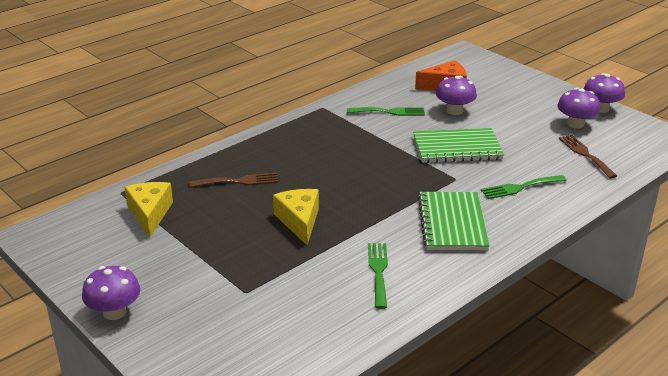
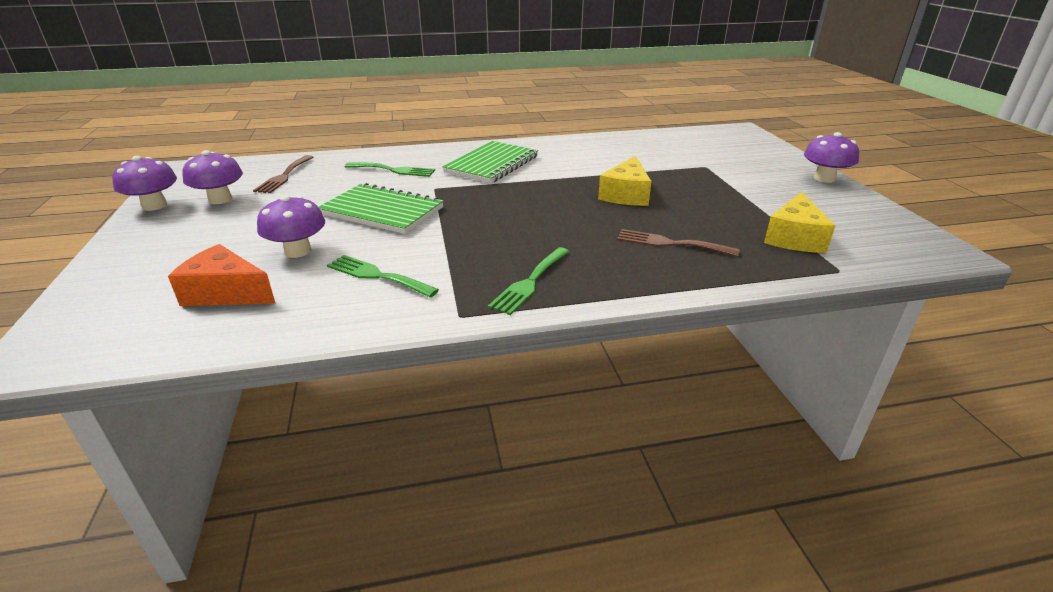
camera: 150 degrees left, 0 degrees up
green fork [368,243,388,309] -> green fork moved to [488,247,570,315]

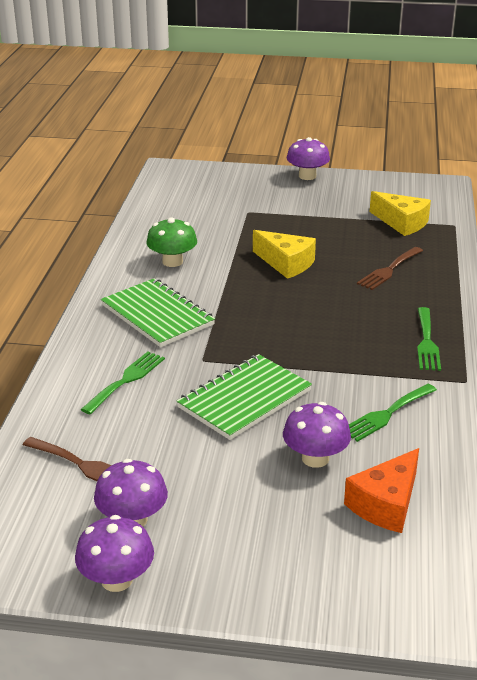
camera: 70 degrees left, 0 degrees up
green fork [488,247,570,315] -> green fork turned 45 degrees clockwise [417,307,441,371]
none -> green mushroom [146,217,197,267]

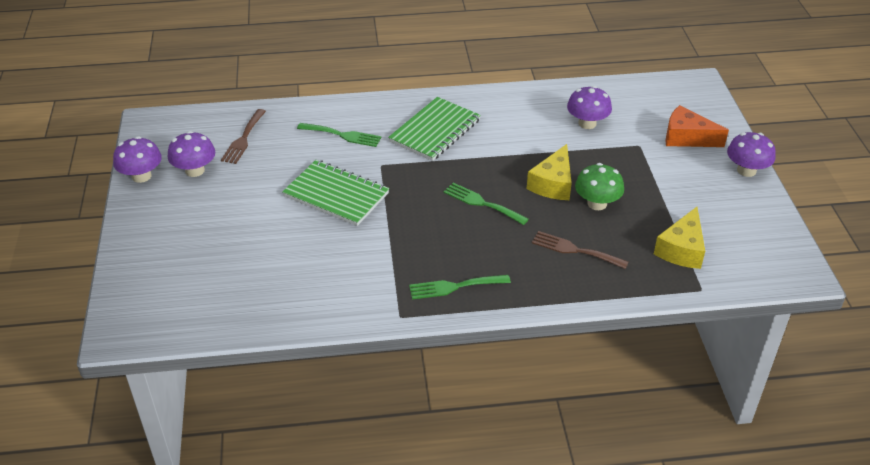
camera: 75 degrees right, 10 degrees up
green mushroom [146,217,197,267] -> green mushroom moved to [575,163,624,210]
purple mushroom [283,402,351,468] -> purple mushroom moved to [567,86,612,129]
orange cheese [344,448,419,533] -> orange cheese moved to [665,105,729,147]
green fork [349,384,437,442] -> green fork moved to [444,183,529,225]

